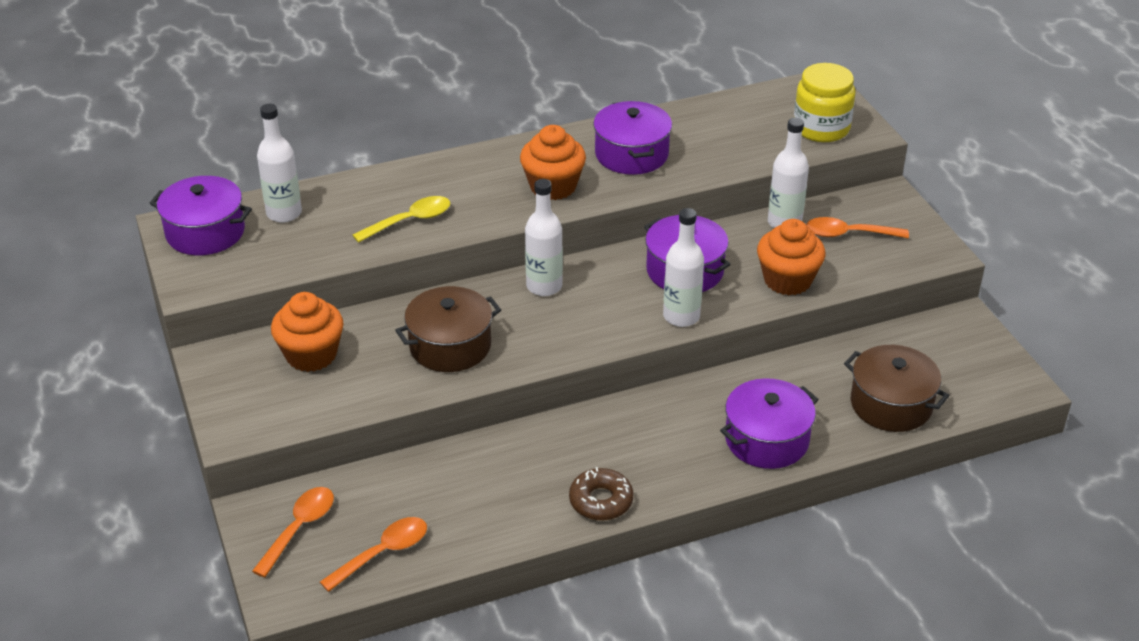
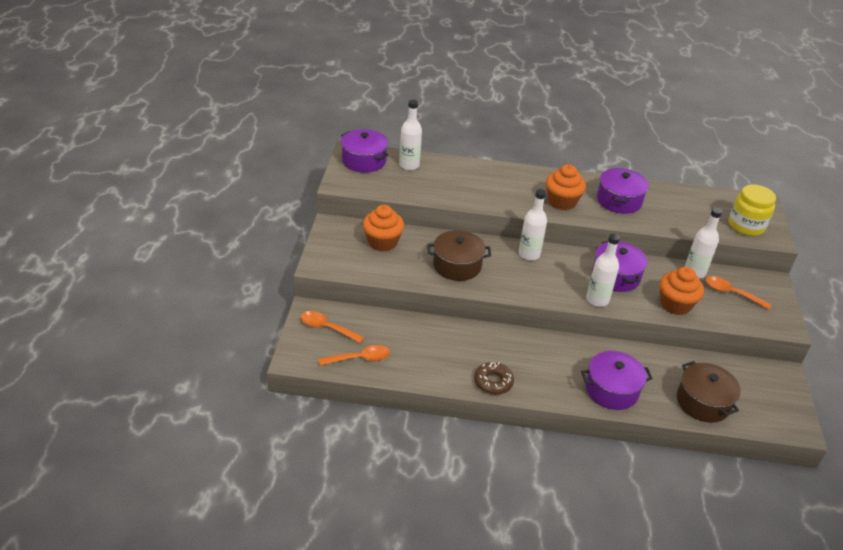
camera: 25 degrees right, 0 degrees up
orange spoon [252,487,334,578] -> orange spoon turned 120 degrees counterclockwise [301,311,365,343]
yellow spoon [353,196,450,243] -> none

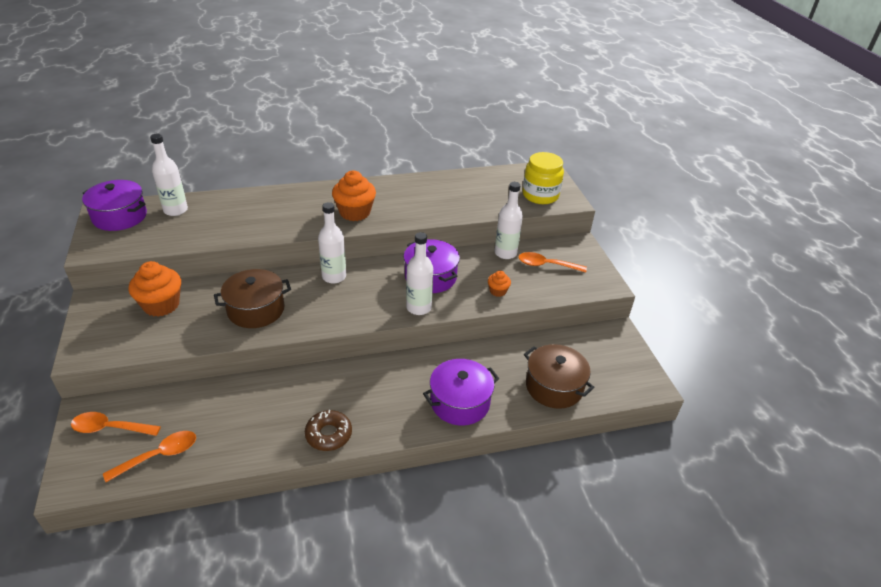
camera: 20 degrees left, 0 degrees up
purple pot [597,168,649,214] -> none
orange cupcake [660,267,704,315] -> orange cupcake [488,271,511,297], size x0.51

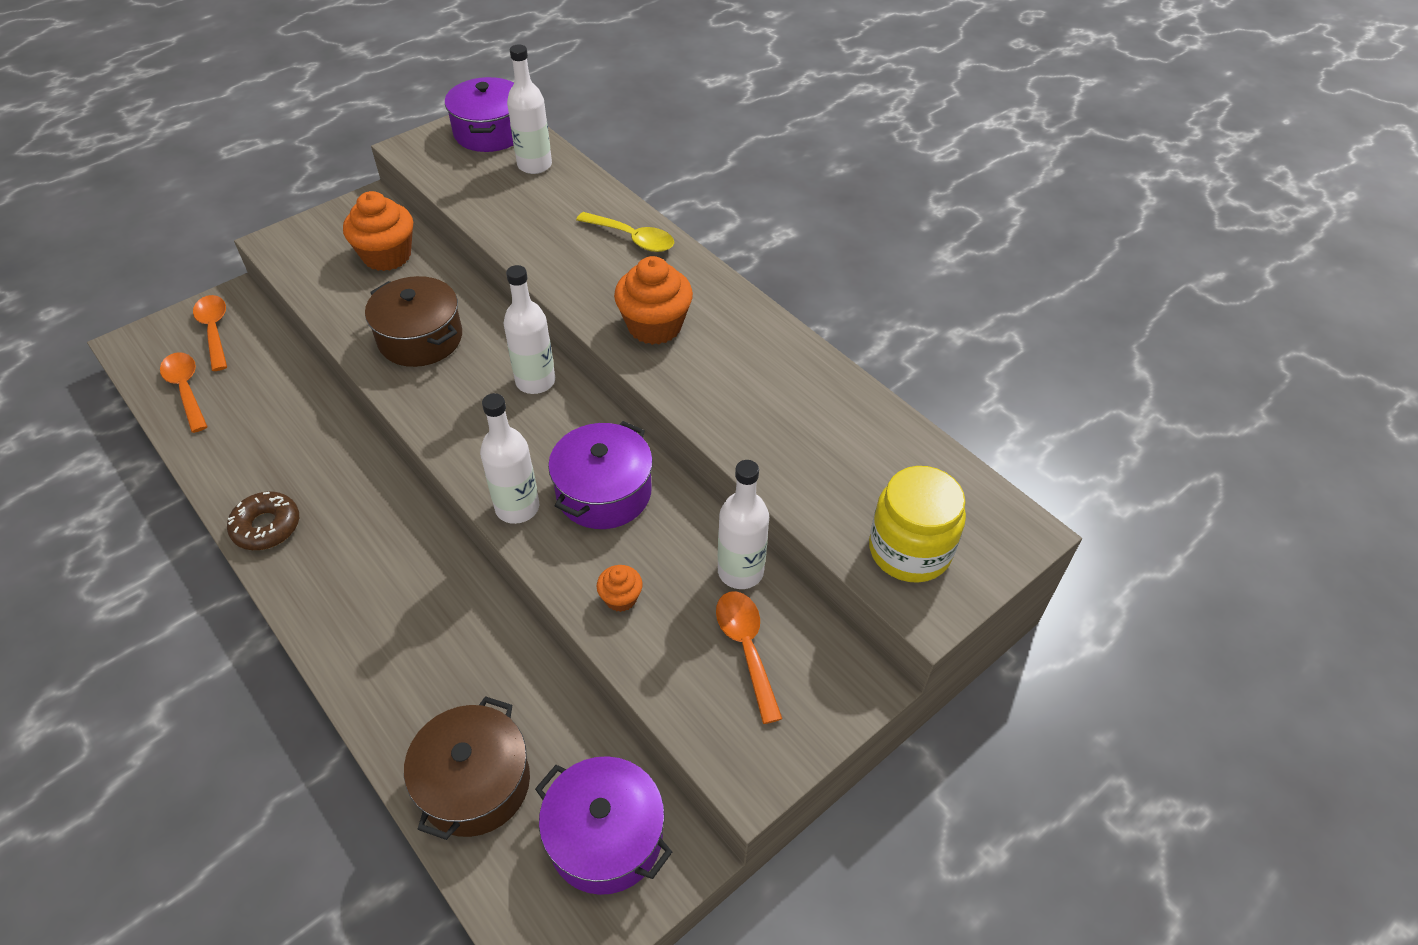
camera: 65 degrees right, 10 degrees up
orange spoon [103,431,196,482] -> orange spoon turned 150 degrees counterclockwise [160,352,208,433]
purple pot [423,359,499,426] -> purple pot moved to [535,756,672,895]
none -> yellow spoon [576,212,674,252]

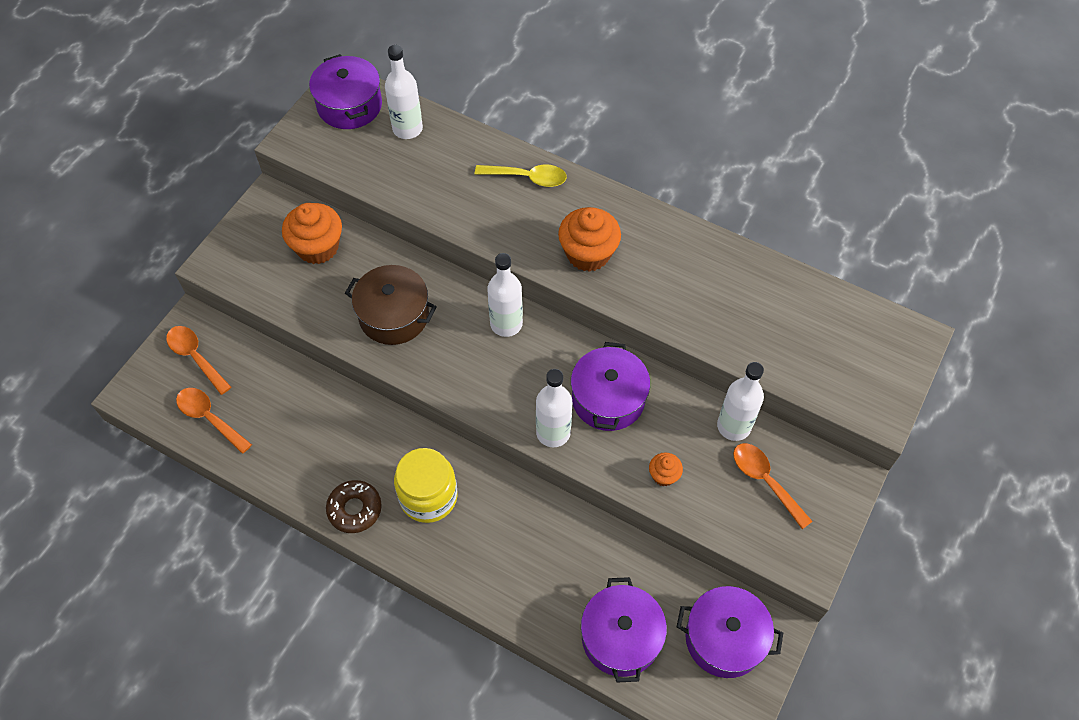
camera: 20 degrees left, 10 degrees up
brown pot [404,696,530,840] -> purple pot [581,577,667,683]
yellow jar [869,466,966,583] -> yellow jar moved to [394,448,458,523]

